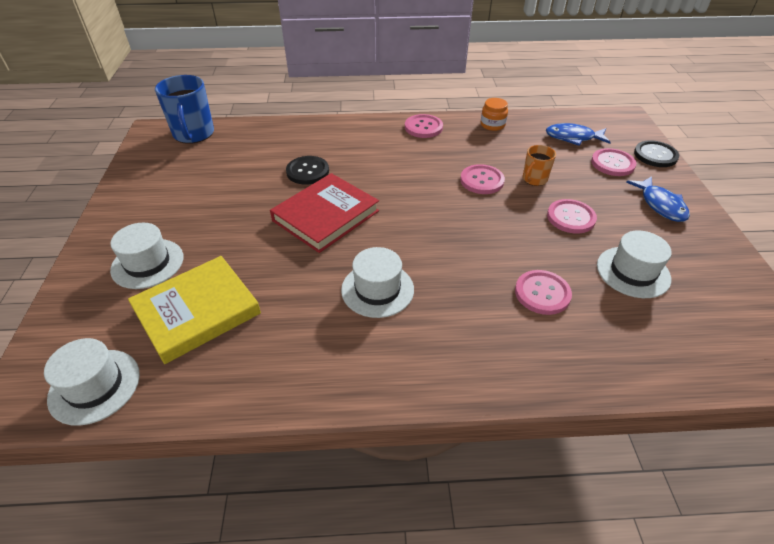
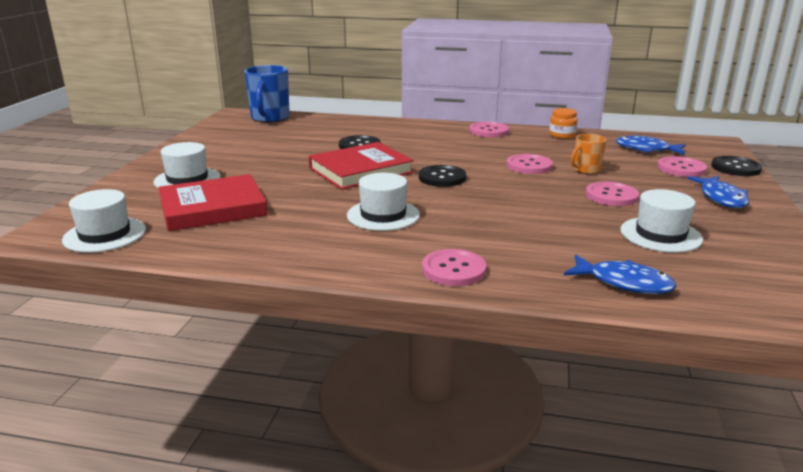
camera: 15 degrees right, 20 degrees down
yellow book [128,256,261,364] -> red book [158,174,268,231]
pink button [515,270,572,315] -> pink button moved to [422,249,486,286]
none -> black button [419,165,466,187]
none -> blue fish [564,255,677,294]

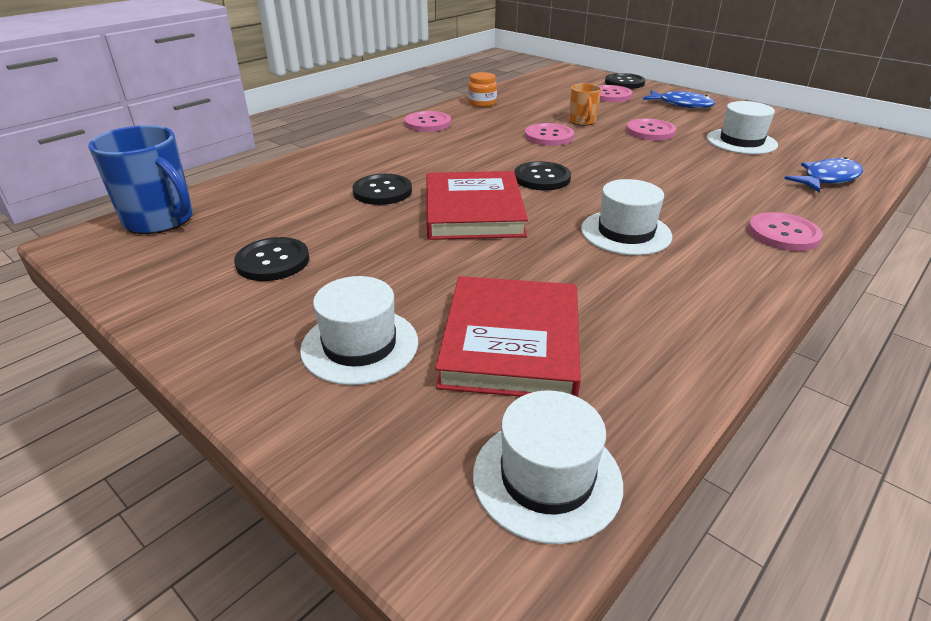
camera: 60 degrees left, 10 degrees up
blue fish [616,136,686,155] -> none
none -> black button [234,237,309,281]

